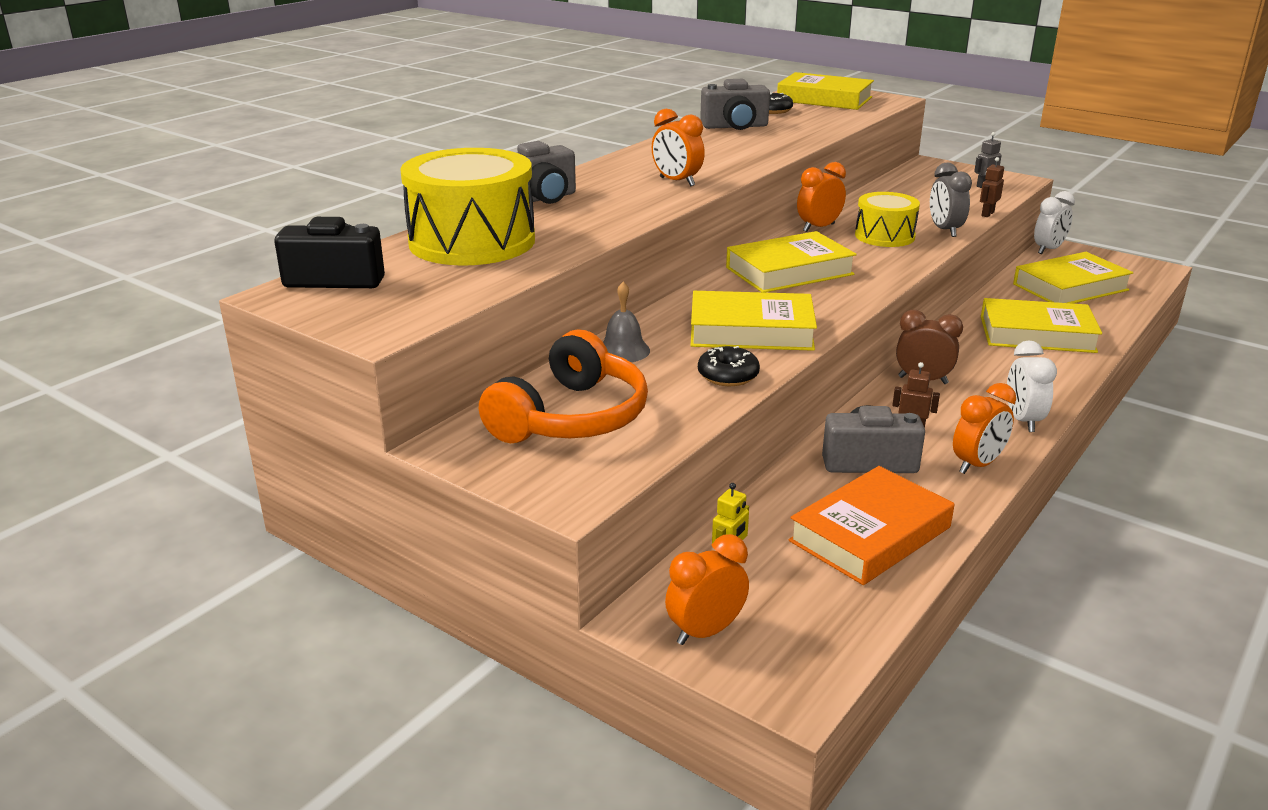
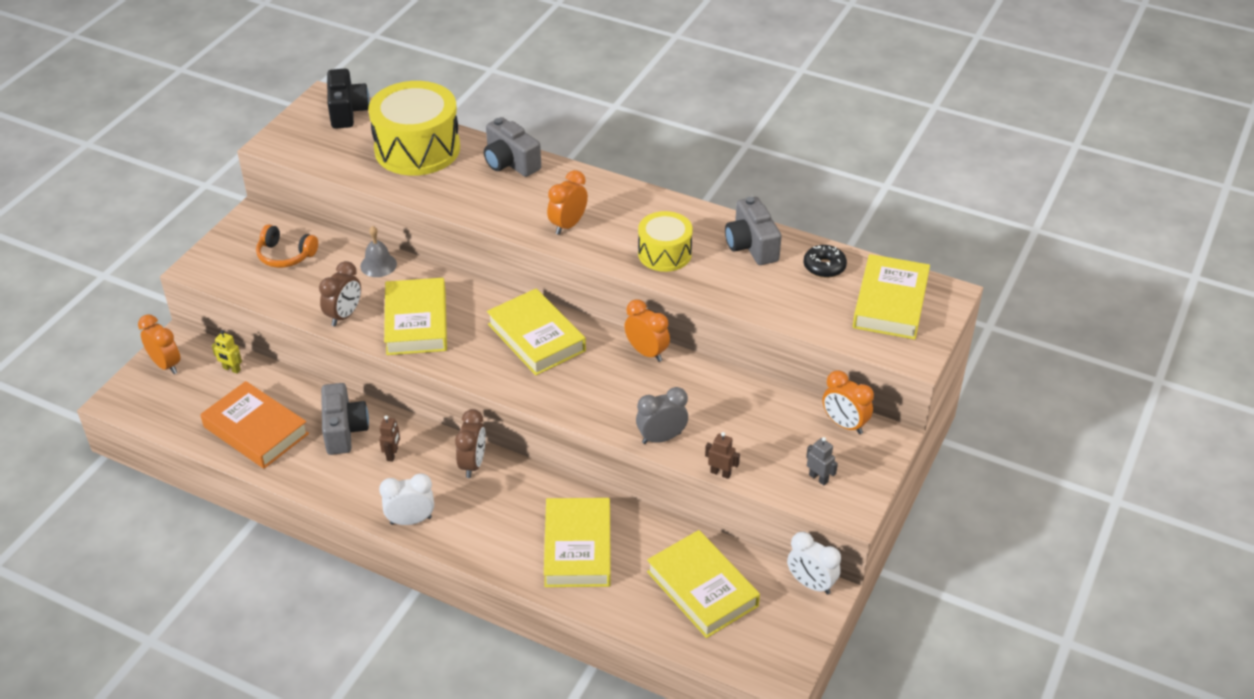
camera: 80 degrees right, 15 degrees up
orange headphones [479,330,648,443] -> orange headphones [256,225,318,268], size x0.60
black donut [698,346,760,386] -> brown clock [319,261,361,326]
yellow drum [855,192,920,247] -> yellow drum moved to [638,211,693,272]
orange clock [953,383,1016,474] -> orange clock moved to [823,370,874,434]

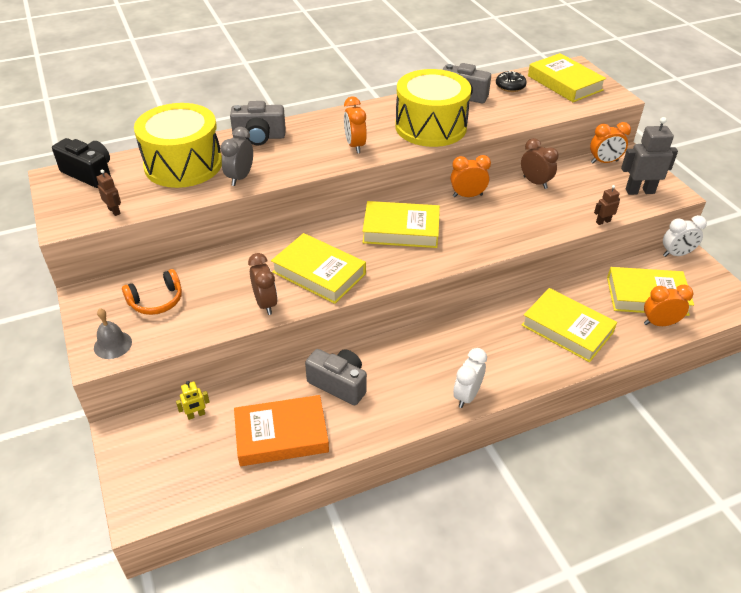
camera: 50 degrees left, 0 degrees up
orange clock [138,314,181,374] -> orange clock moved to [644,285,693,326]
grey bell [360,226,397,277] -> grey bell moved to [94,308,132,359]
brown robot [379,416,400,462] -> brown robot moved to [96,170,121,216]
brown clock [455,409,486,478] -> brown clock moved to [521,138,559,189]
grey clock [636,387,688,444] -> grey clock moved to [220,127,253,186]
yellow drum [638,211,693,272] -> yellow drum [395,69,471,147], size x1.72
grey robot [806,437,838,485] -> grey robot [621,117,678,195], size x1.97

